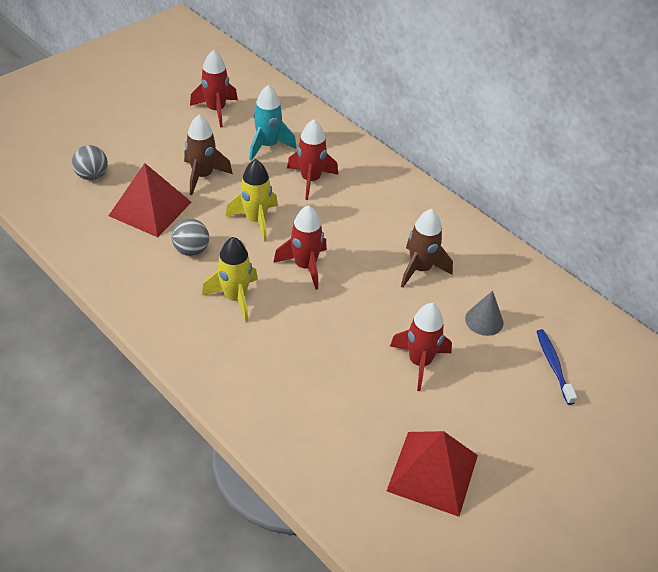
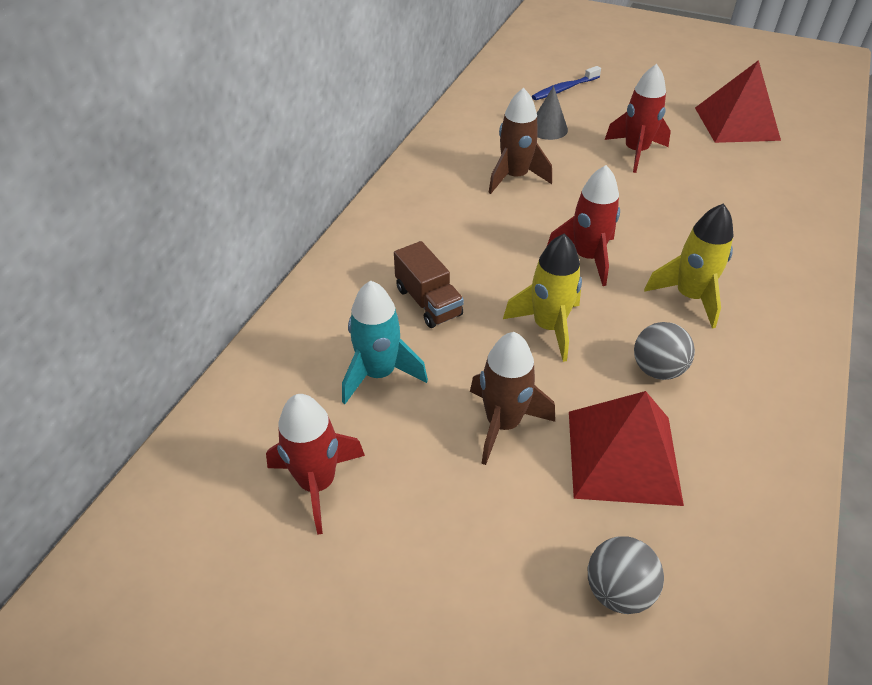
camera: 110 degrees left, 0 degrees up
red rocket [287,119,338,200] -> brown truck [394,241,464,328]

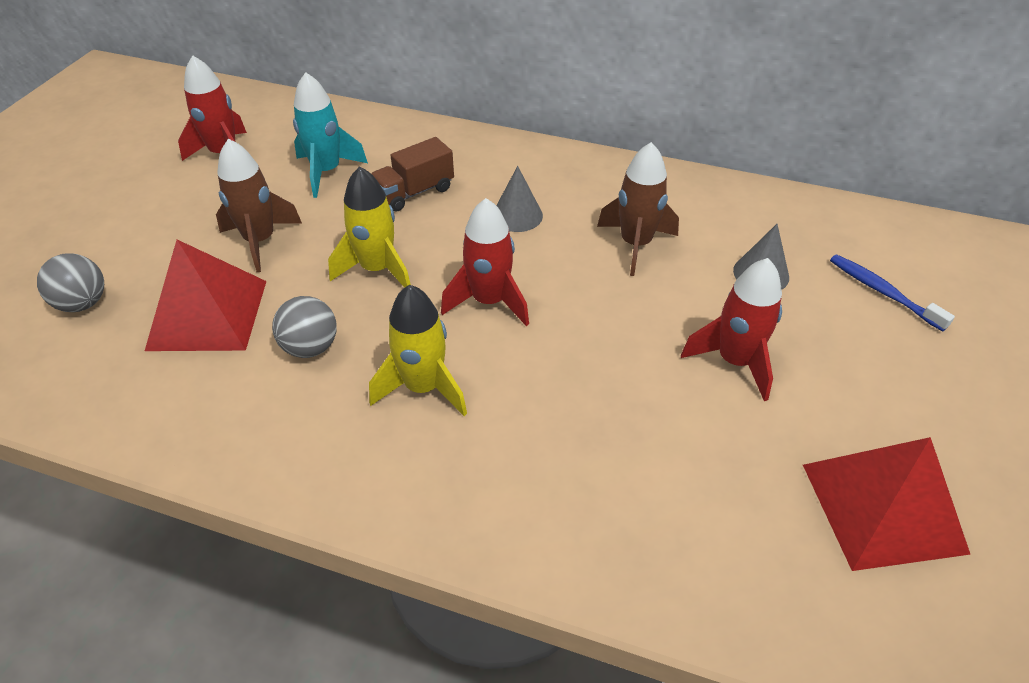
camera: 85 degrees right, 0 degrees up
none -> grey cone [496,166,543,232]

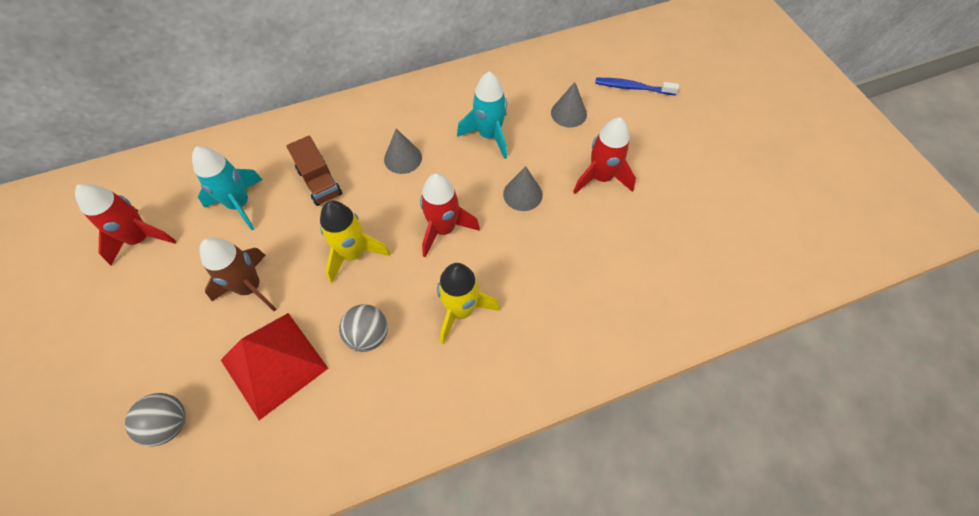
camera: 40 degrees left, 15 degrees up
brown truck [371,137,454,212] -> brown truck turned 45 degrees counterclockwise [286,136,342,206]
brown rocket [597,142,679,276] -> turquoise rocket [457,71,507,159]
red pyramid [803,437,971,571] -> none
none -> grey cone [503,166,543,211]

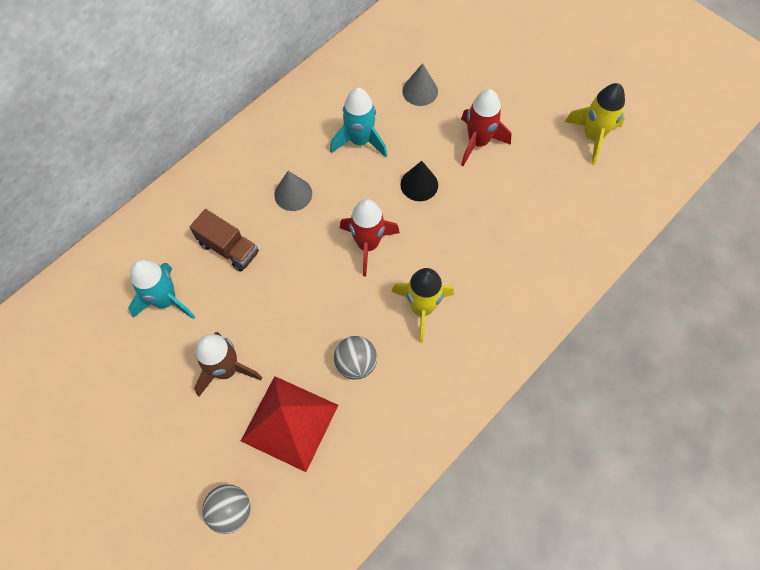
camera: 25 degrees left, 5 degrees up
red rocket [75,184,176,265] -> none
yellow rocket [320,200,391,283] -> yellow rocket moved to [565,83,625,165]
grey cone [503,166,543,211] -> black cone [400,161,438,201]
blue toothbrush [595,78,679,95] -> none

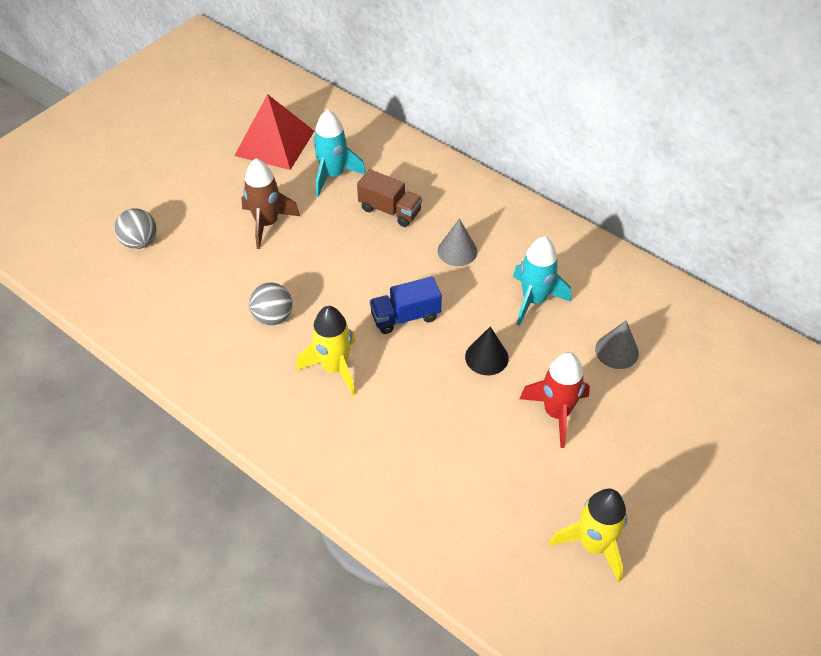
camera: 85 degrees right, 15 degrees down
brown truck [190,209,259,272] -> brown truck turned 90 degrees counterclockwise [357,169,422,227]
red pyramid [241,376,338,472] -> red pyramid moved to [234,94,314,170]
red rocket [340,199,400,276] -> blue truck [369,276,442,334]

